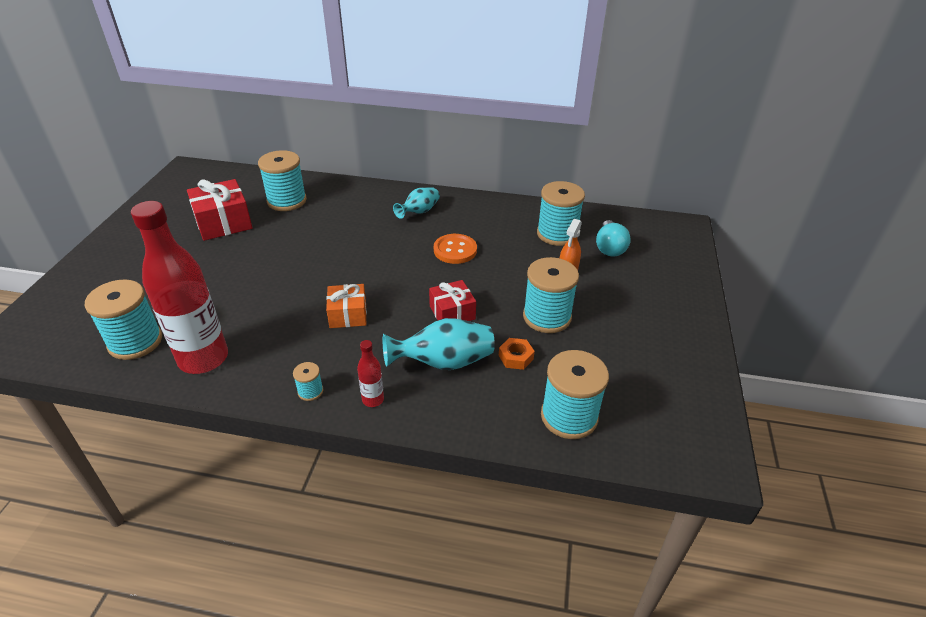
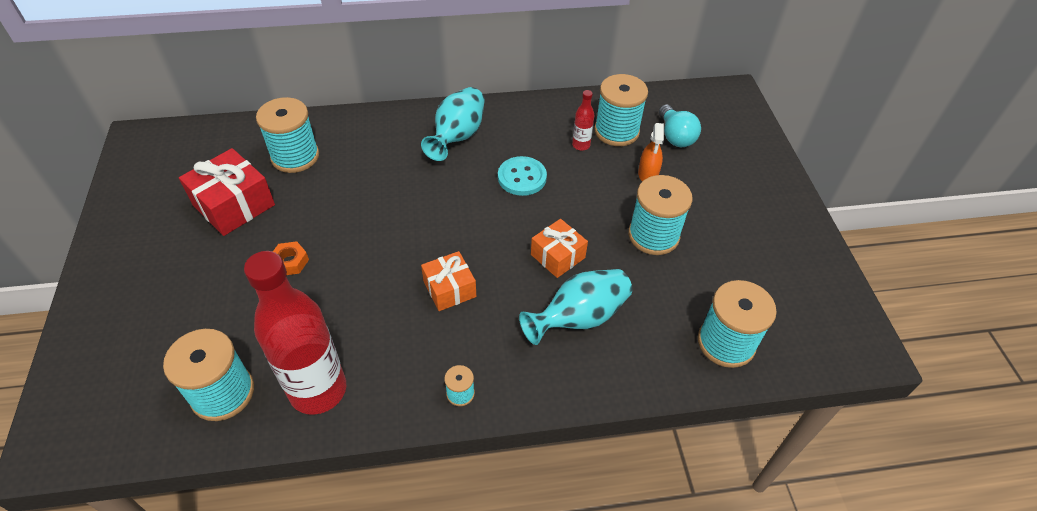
camera: 20 degrees left, 10 degrees up
red bottle [357,340,384,407] -> red bottle moved to [572,90,594,151]
turquoise vase [393,187,440,219] -> turquoise vase [421,87,485,161], size x1.54
red gift [429,280,476,321] -> orange gift [531,219,588,278]
orange button [434,234,477,264] -> turquoise button [498,156,547,196]
orange nut [499,338,535,370] -> orange nut moved to [273,241,309,275]

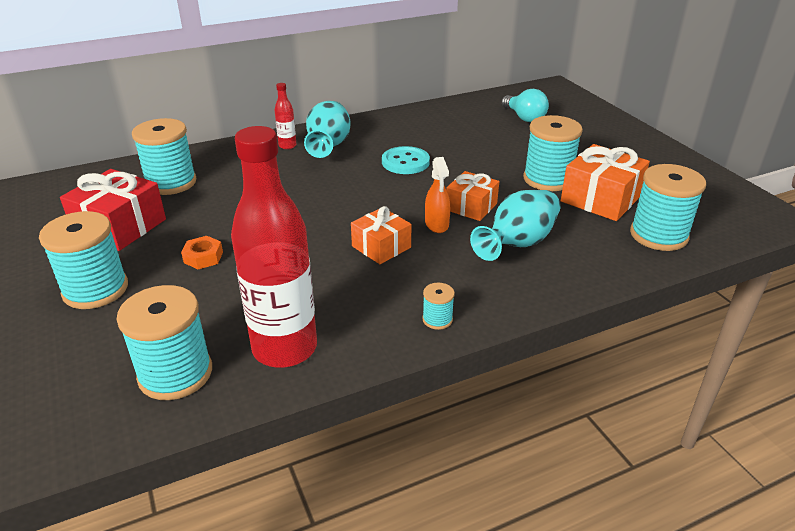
camera: 15 degrees left, 15 degrees down
red bottle [572,90,594,151] -> red bottle moved to [274,83,296,149]
turquoise spool [594,74,648,146] -> turquoise spool moved to [39,211,128,309]
orange spray bottle [638,123,664,182] -> orange spray bottle moved to [425,157,450,233]
none -> orange gift [561,144,650,221]

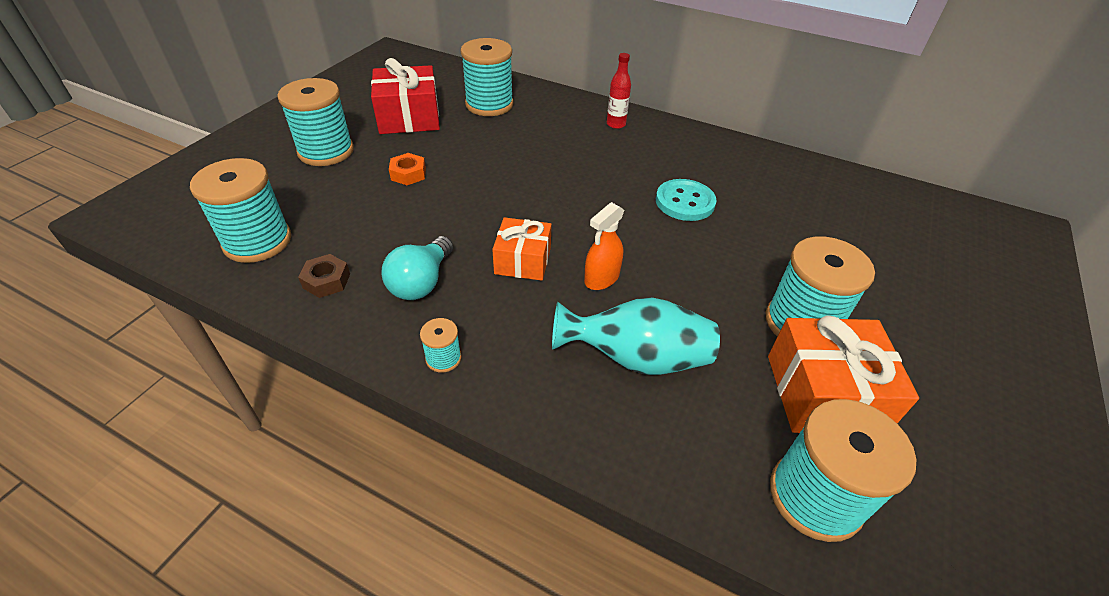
camera: 50 degrees right, 10 degrees up
red bottle [231,126,317,368] -> brown nut [298,254,350,298]
turquoise vase [304,101,350,158] -> none
orange gift [446,171,499,221] -> none
turquoise light bulb [502,89,549,122] -> turquoise light bulb moved to [382,236,453,300]

